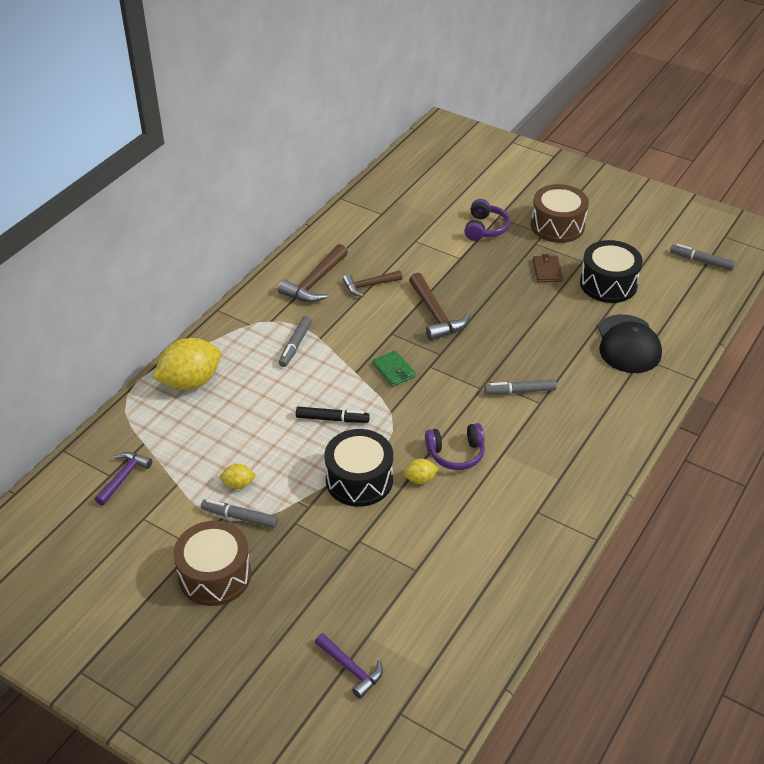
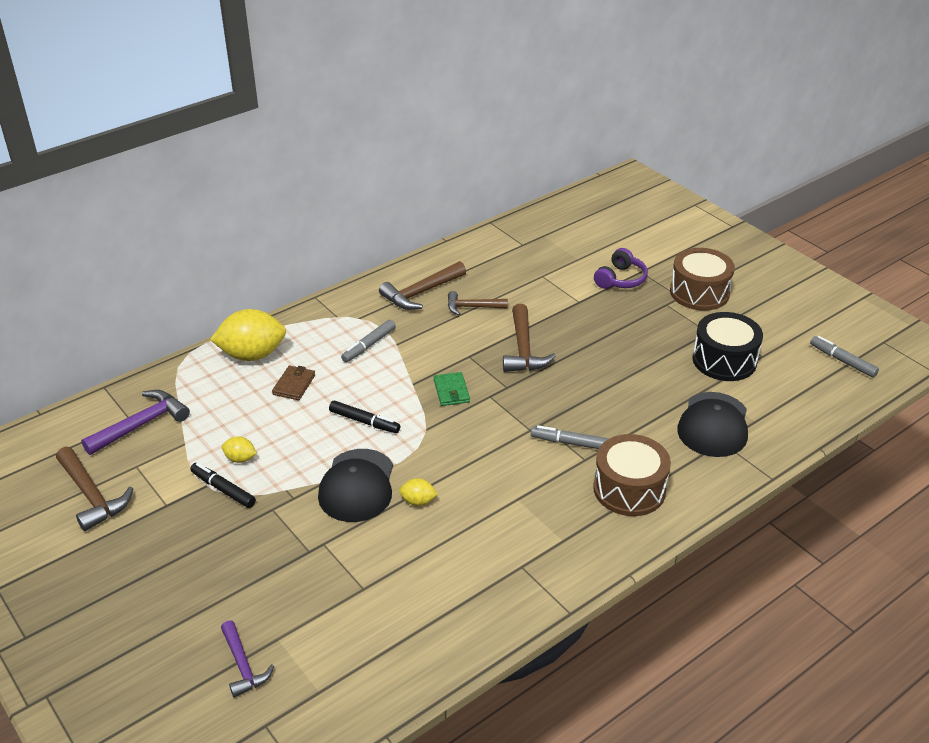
camera: 20 degrees right, 5 degrees down
purple hammer [95,452,152,506] -> purple hammer [81,390,190,455], size x1.50
brown drum [173,521,251,606] -> brown drum moved to [593,434,671,516]
grey marker [201,499,278,528] -> black marker [190,463,256,508]
black drum [324,429,393,507] -> black cap [318,449,393,522]
purple headphones [425,423,485,470] -> none
brown wallet [533,254,563,282] -> brown wallet moved to [272,366,315,400]
none -> brown hammer [56,447,133,531]

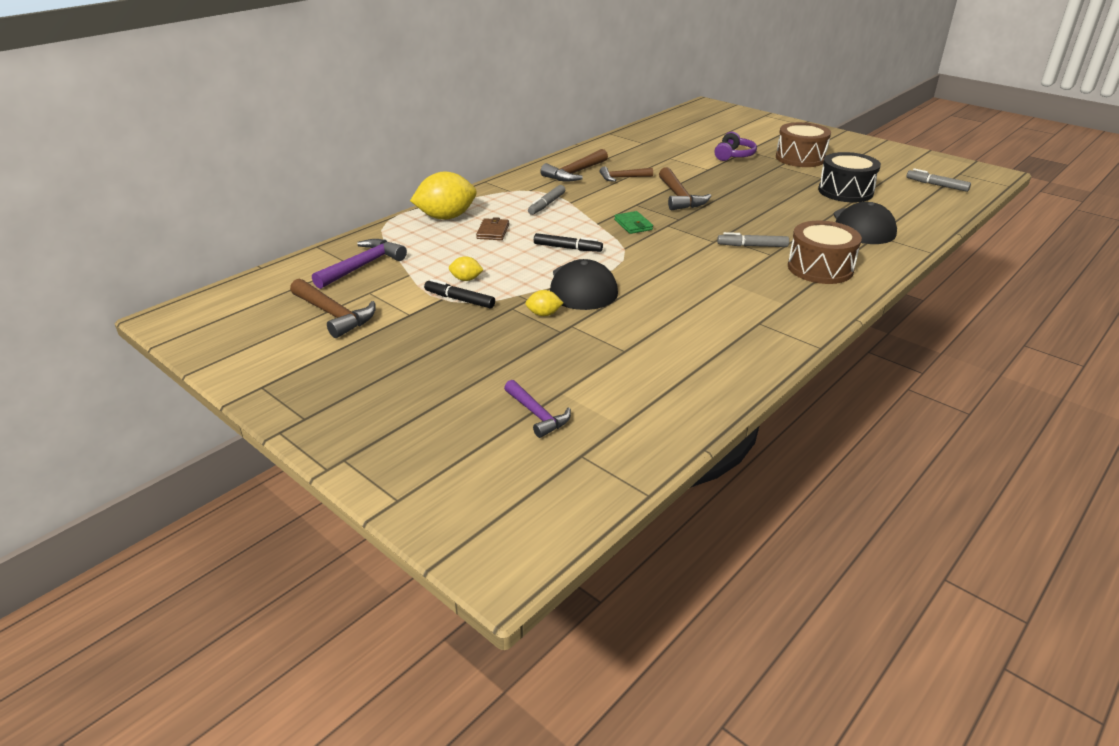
camera: 10 degrees left, 5 degrees down
yellow lemon [399,478,438,506] -> yellow lemon moved to [525,290,563,316]

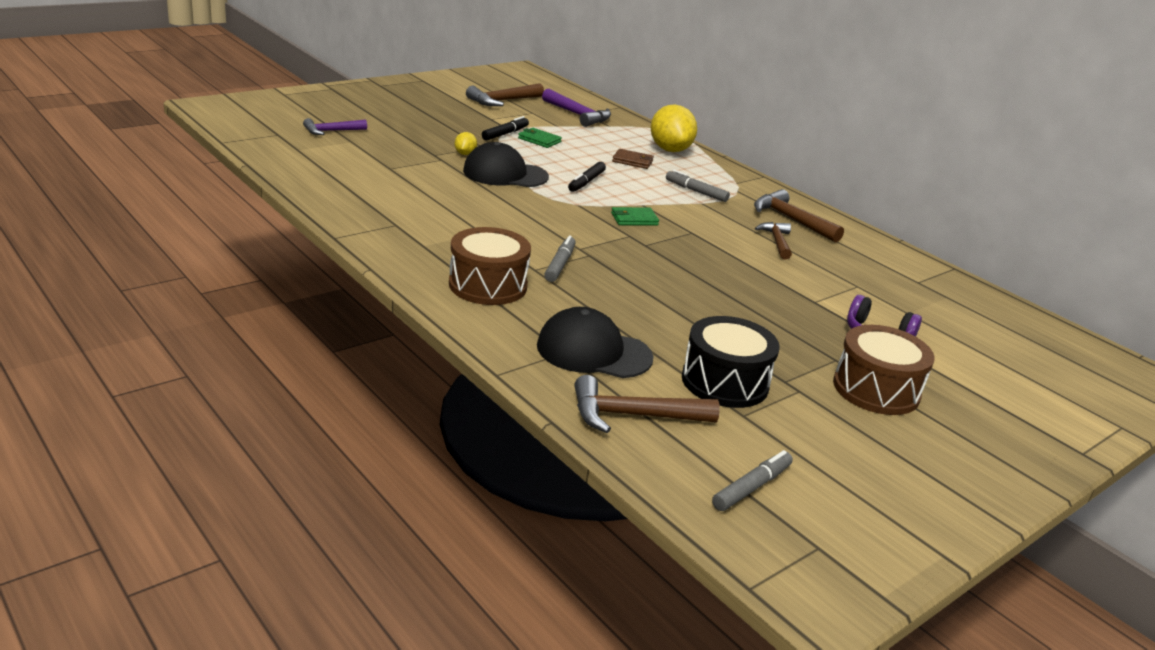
camera: 95 degrees right, 5 degrees down
yellow lemon [449,256,484,281] -> green wallet [518,128,562,148]
brown hammer [659,167,711,210] -> brown hammer moved to [574,375,720,433]

